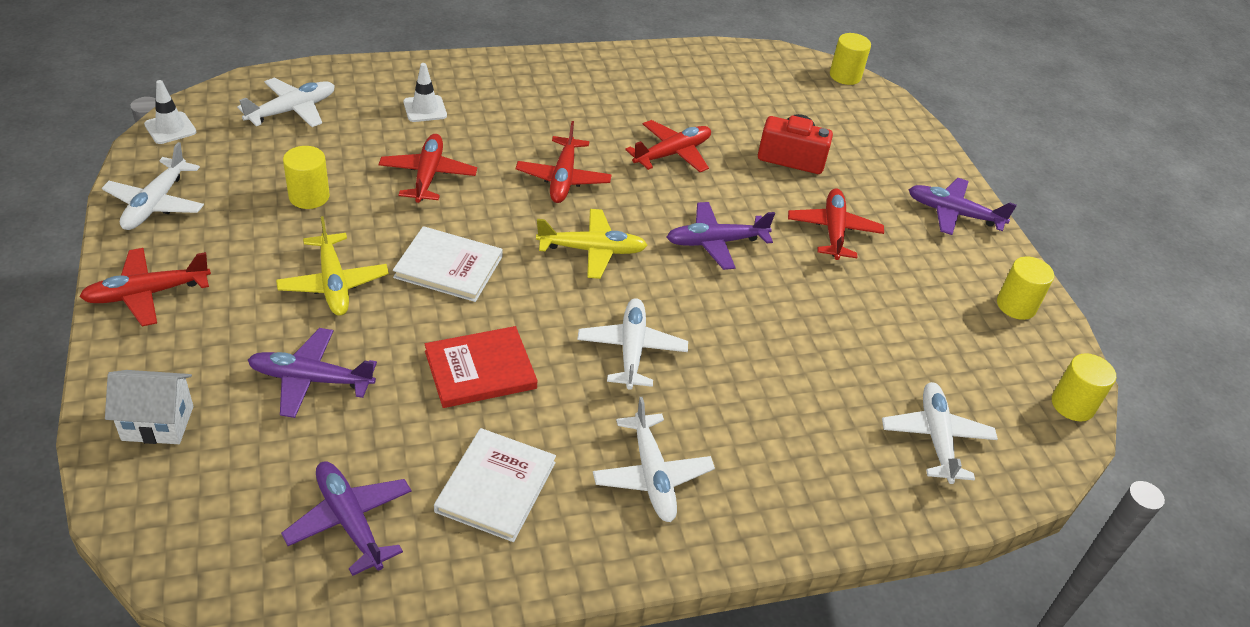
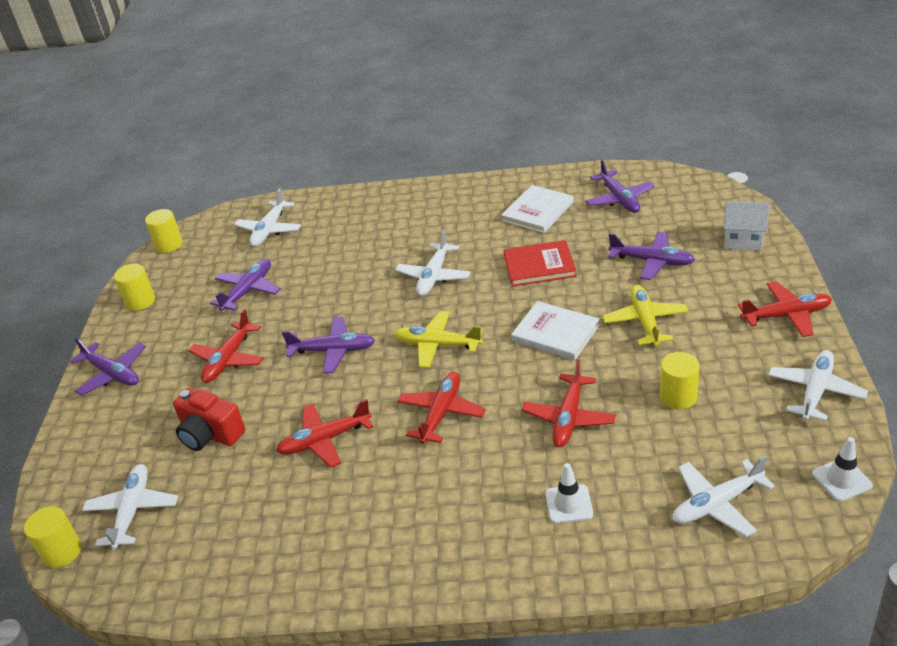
camera: 155 degrees left, 5 degrees down
white plane [593,397,715,522] -> white plane moved to [82,464,178,550]
none -> purple plane [210,259,281,311]

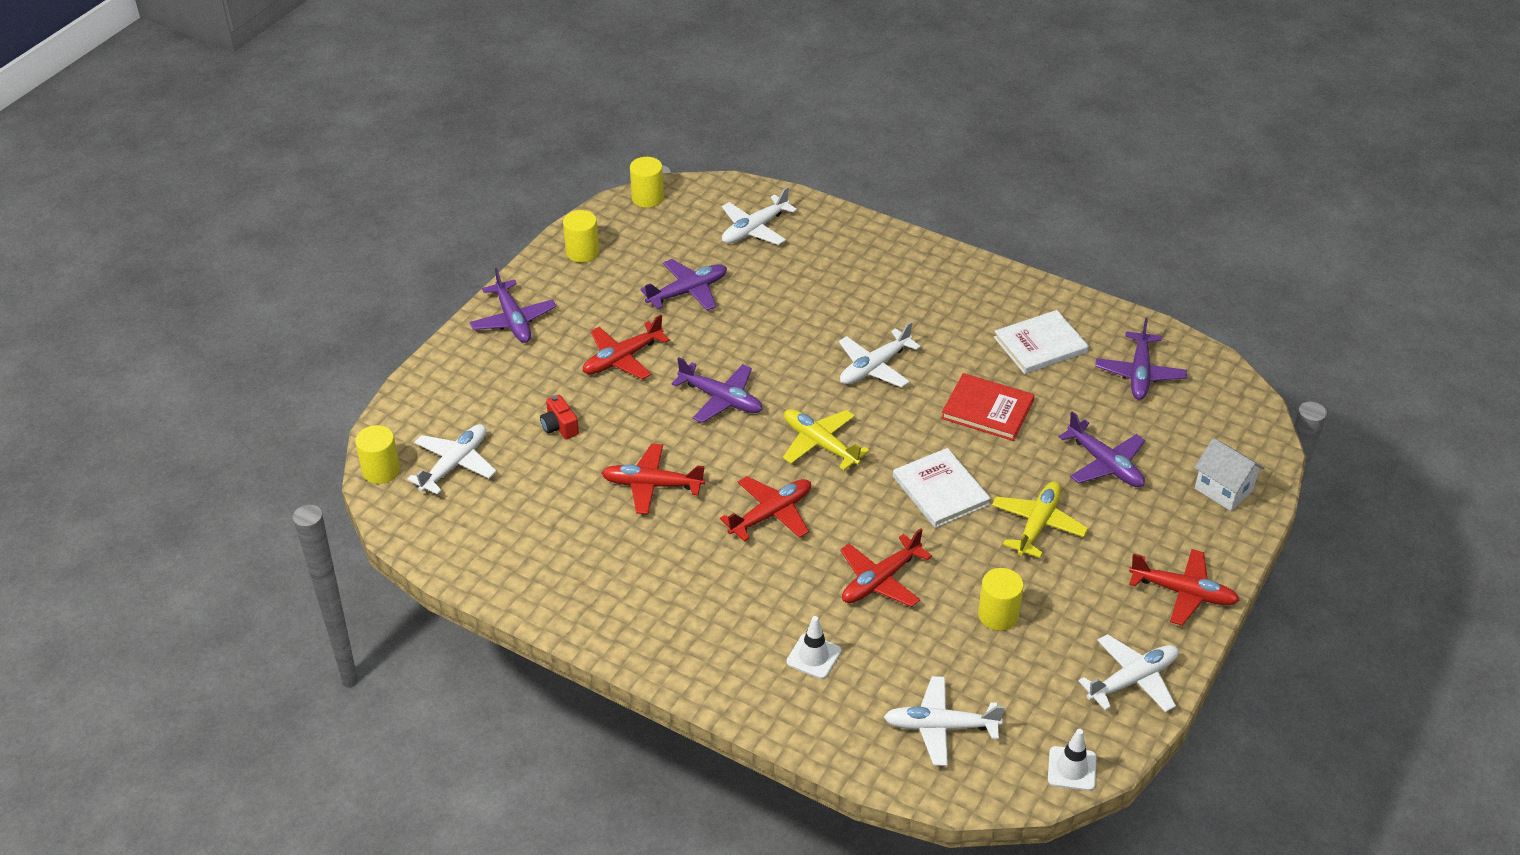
camera: 25 degrees right, 5 degrees up
red camera [173,388,245,451] -> red camera [540,395,579,439], size x0.60

